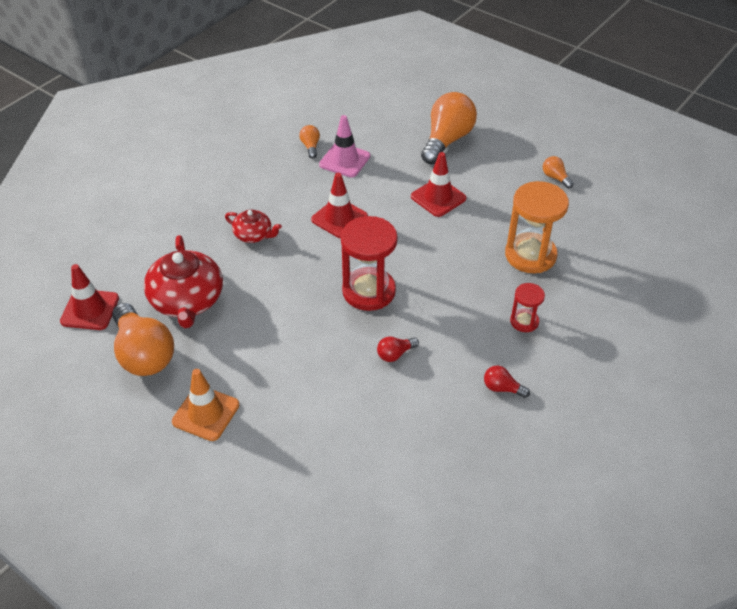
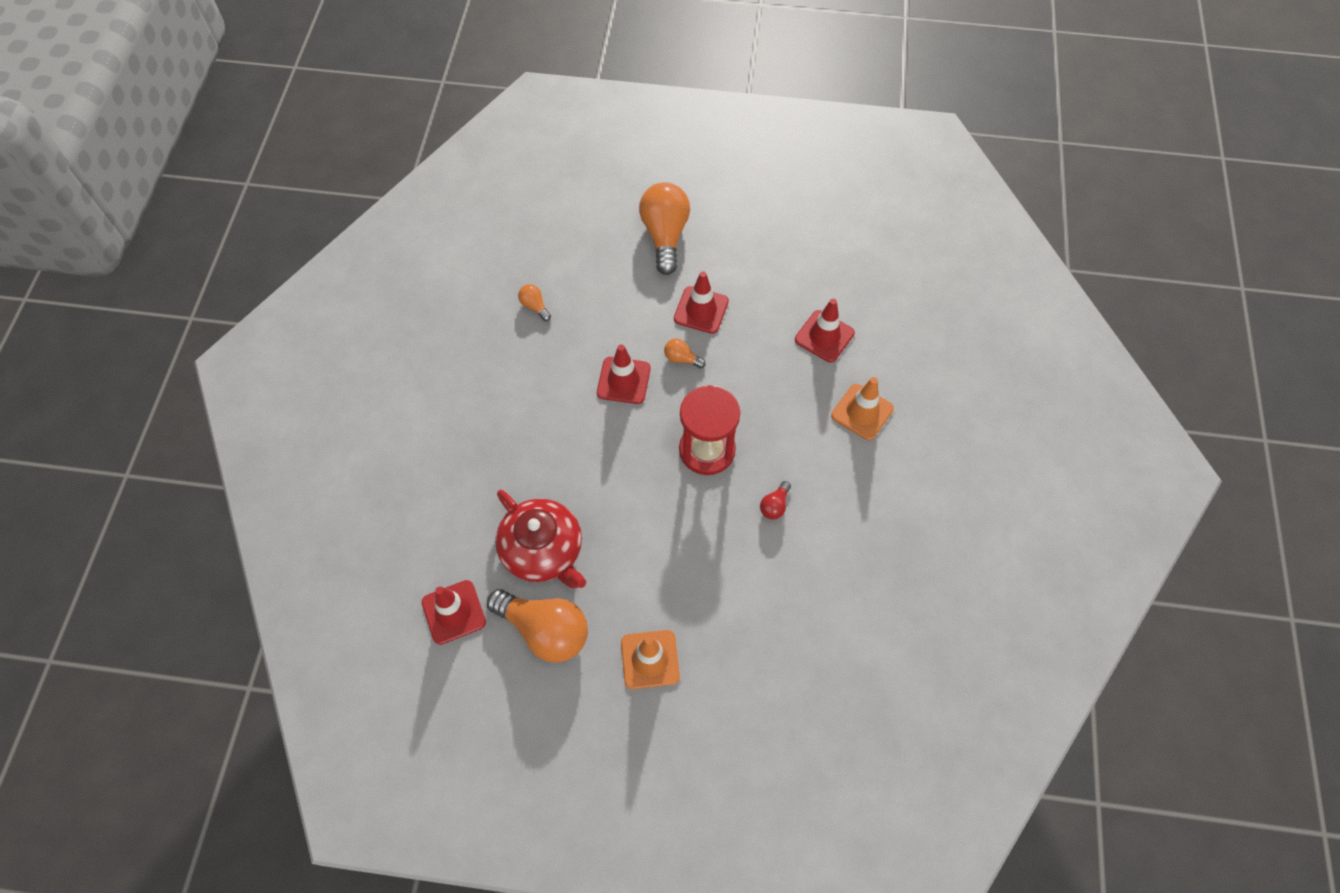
camera: 30 degrees left, 15 degrees up
red teapot [225,210,282,243] -> none
pink traffic cone [319,115,370,177] -> none
red light bulb [484,366,530,398] -> none
orange hourglass [505,181,569,273] -> red traffic cone [795,299,855,362]
red hourglass [510,283,545,332] -> orange traffic cone [831,377,894,440]
orange light bulb [543,156,574,188] -> orange light bulb moved to [664,338,706,368]

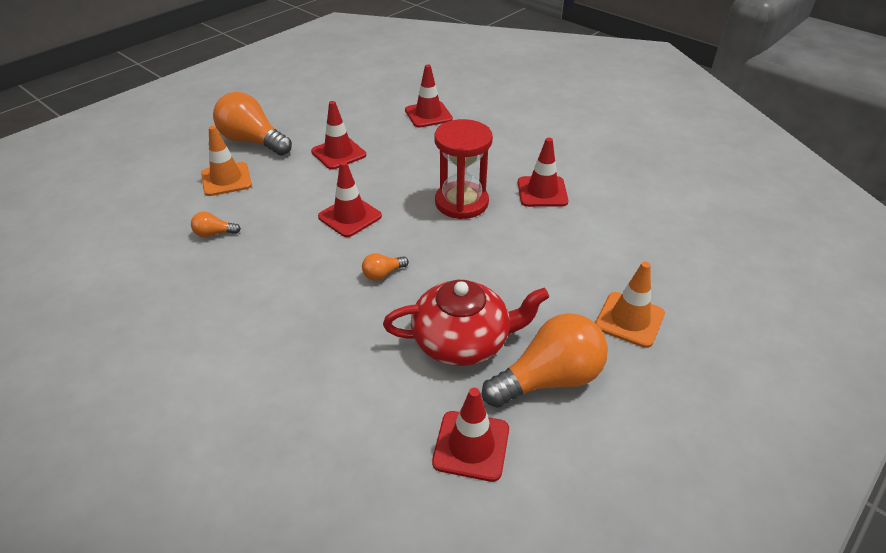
camera: 55 degrees left, 20 degrees down
orange light bulb [664,338,706,368] -> orange light bulb moved to [362,253,409,281]
red light bulb [760,481,791,519] -> red traffic cone [518,138,568,207]
orange traffic cone [831,377,894,440] -> orange traffic cone moved to [201,126,252,196]

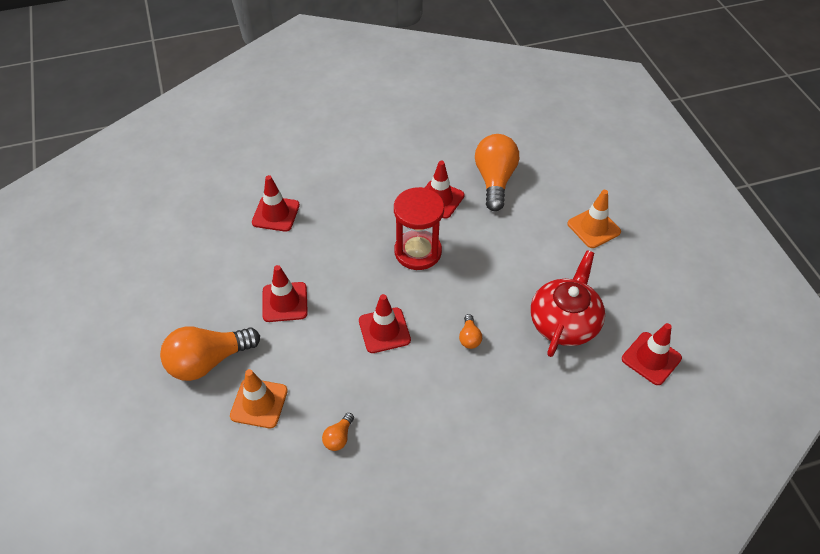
camera: 60 degrees left, 10 degrees up
orange light bulb [482,313,608,407] -> orange light bulb moved to [475,134,519,211]

